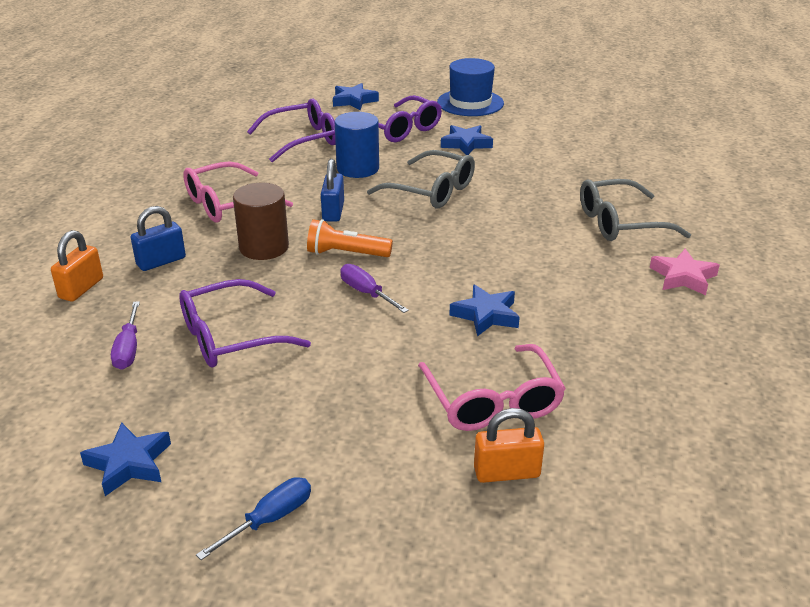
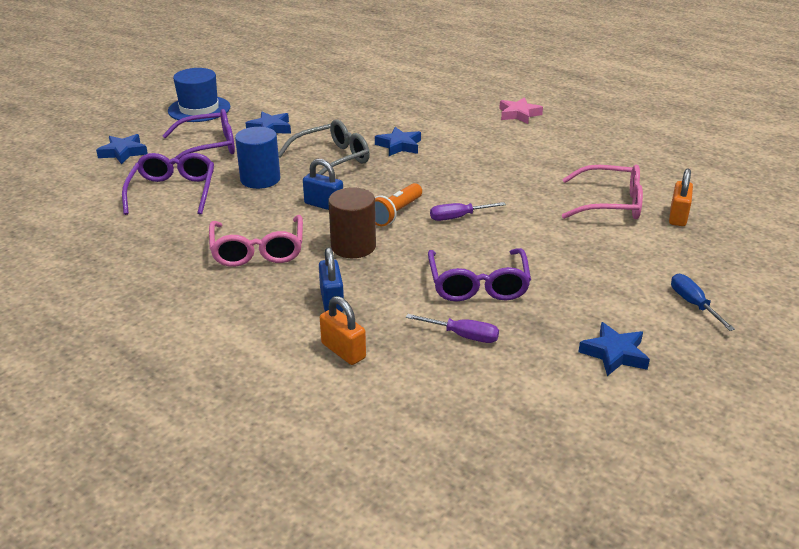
camera: 65 degrees left, 0 degrees up
blue star [449,284,520,336] -> blue star moved to [375,127,421,156]
grey glasses [580,179,691,241] -> none

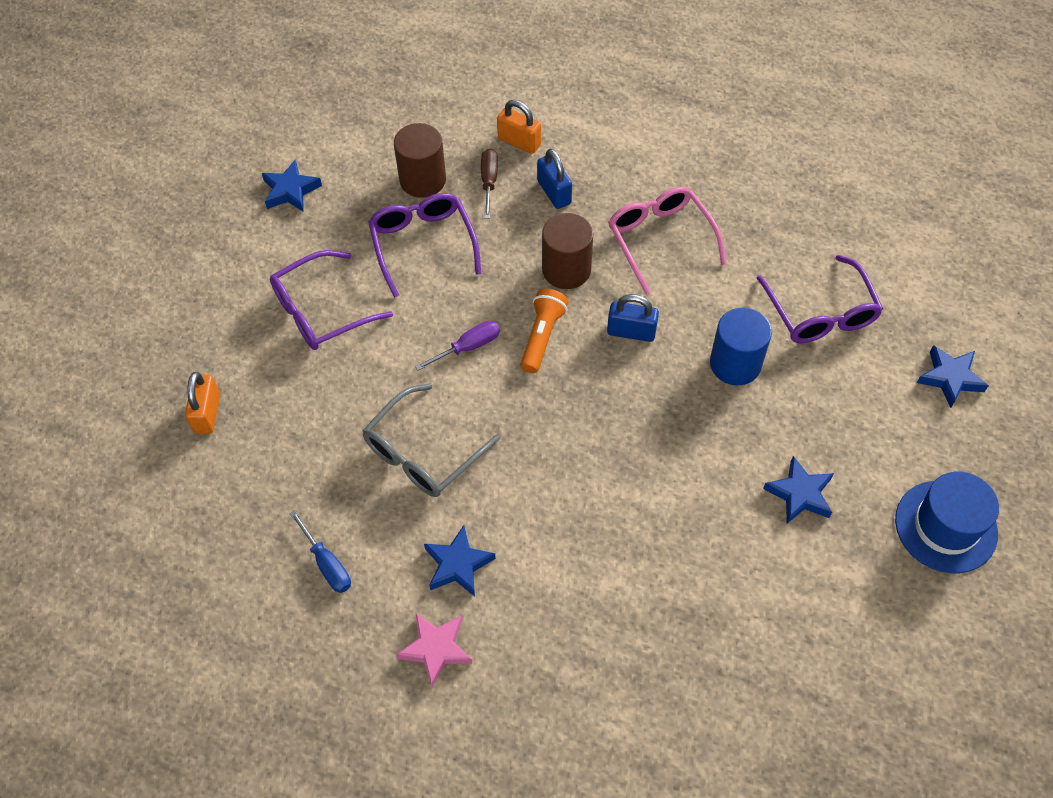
camera: 165 degrees right, 25 degrees up
purple glasses [162,109,235,165] -> purple glasses moved to [270,250,393,350]
grey glasses [278,119,370,175] -> grey glasses moved to [362,383,500,497]
blue star [375,127,421,156] -> blue star moved to [424,525,496,596]
purple screwdriver [406,314,499,343] -> brown cylinder [394,123,446,198]
pink glasses [562,165,643,219] -> none
blue screwdriver [671,274,735,331] -> blue screwdriver moved to [289,510,351,593]
none -> brown screwdriver [481,149,498,219]

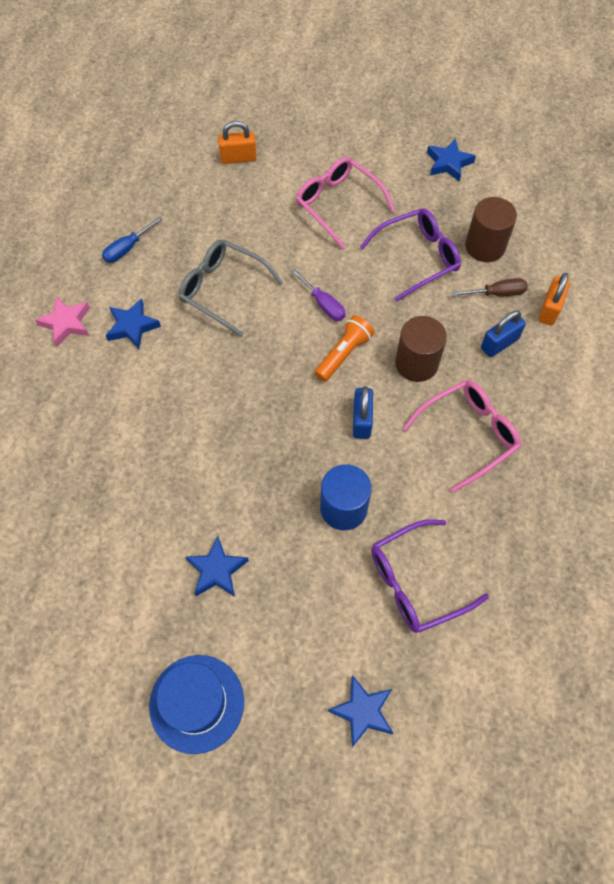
camera: 80 degrees right, 5 degrees up
purple glasses [270,250,393,350] -> pink glasses [296,157,395,249]
orange flashlight [520,289,569,373] -> orange flashlight turned 60 degrees counterclockwise [314,315,374,382]

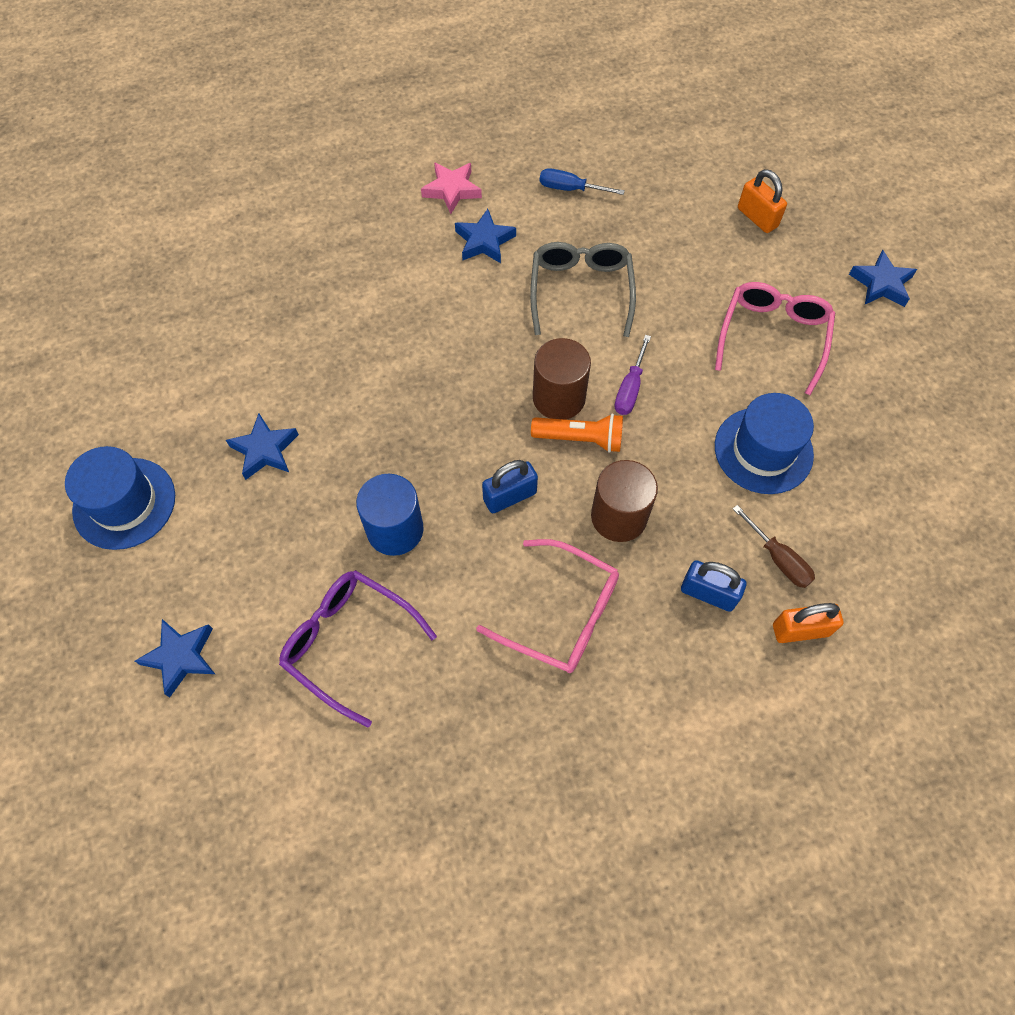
camera: 60 degrees right, 0 degrees up
purple glasses [360,208,461,302] -> blue hat [715,393,814,494]
blue star [427,138,476,182] -> blue star moved to [849,250,917,307]
brown cylinder [465,197,517,262] -> brown cylinder moved to [533,338,591,420]

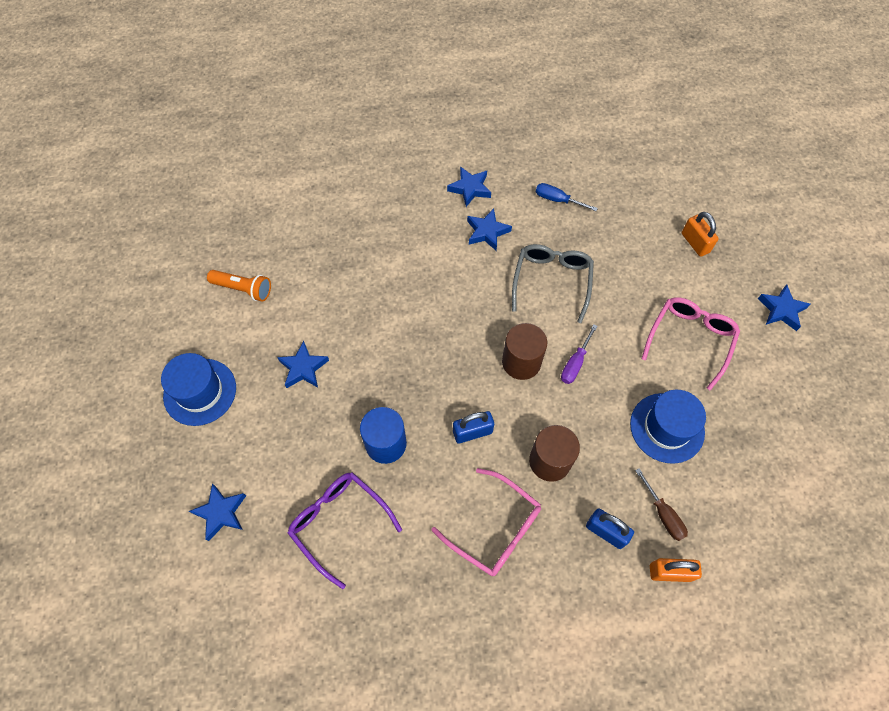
camera: 10 degrees right, 0 degrees up
pink star [421,162,482,214] -> blue star [447,167,491,207]
orange flashlight [531,414,623,453] -> orange flashlight moved to [207,270,271,302]

